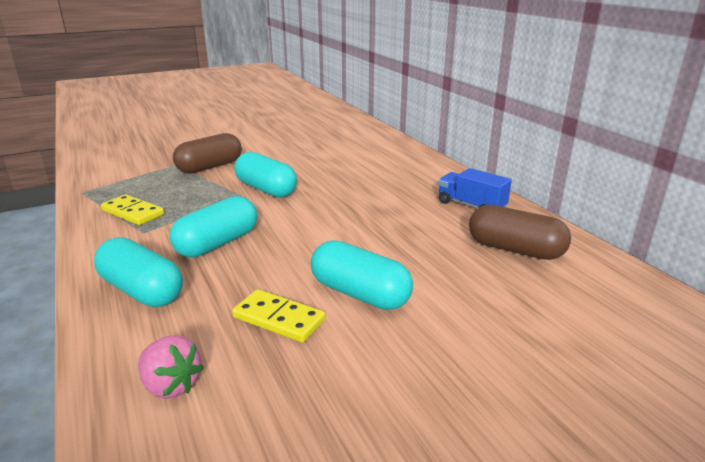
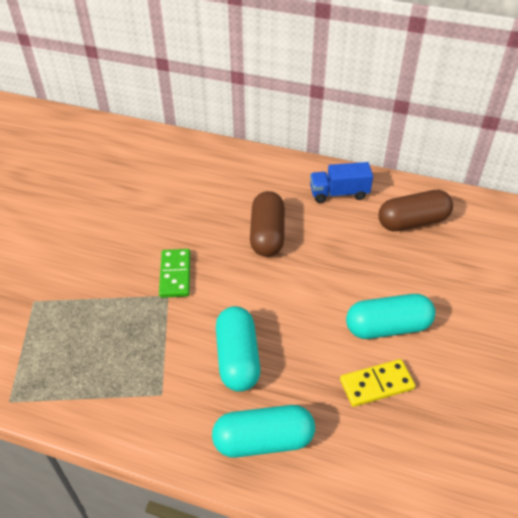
camera: 45 degrees left, 20 degrees up
yellow domino [101,194,164,225] -> none
pink strawberry [138,335,204,399] -> none
brown capsule [173,133,242,174] -> brown capsule moved to [250,191,285,257]
turquoise capsule [234,152,297,198] -> green domino [159,249,190,298]

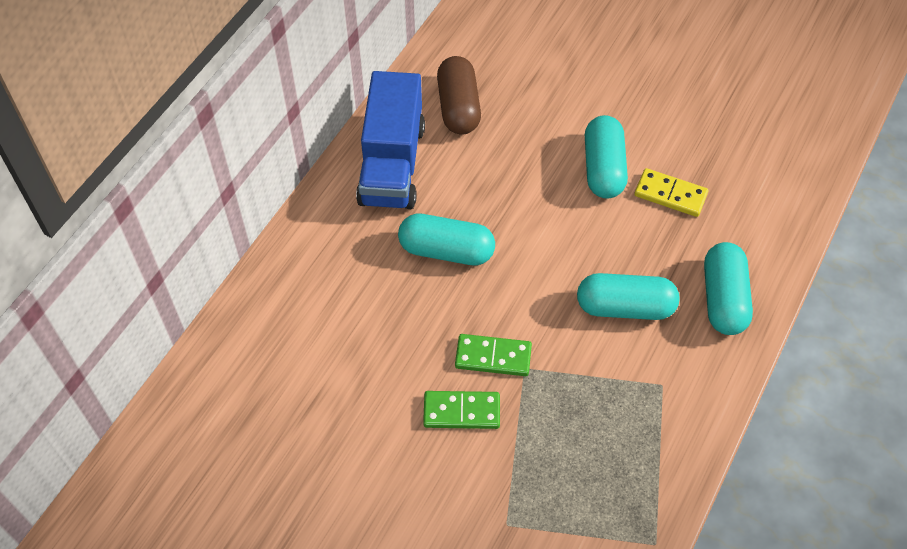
camera: 80 degrees left, 10 degrees up
brown capsule [250,191,285,257] -> turquoise capsule [398,214,495,265]
blue truck [310,162,373,203] -> blue truck [356,71,425,209], size x1.76
yellow domino [340,359,415,407] -> yellow domino turned 60 degrees counterclockwise [634,168,708,217]
none -> green domino [423,391,500,429]

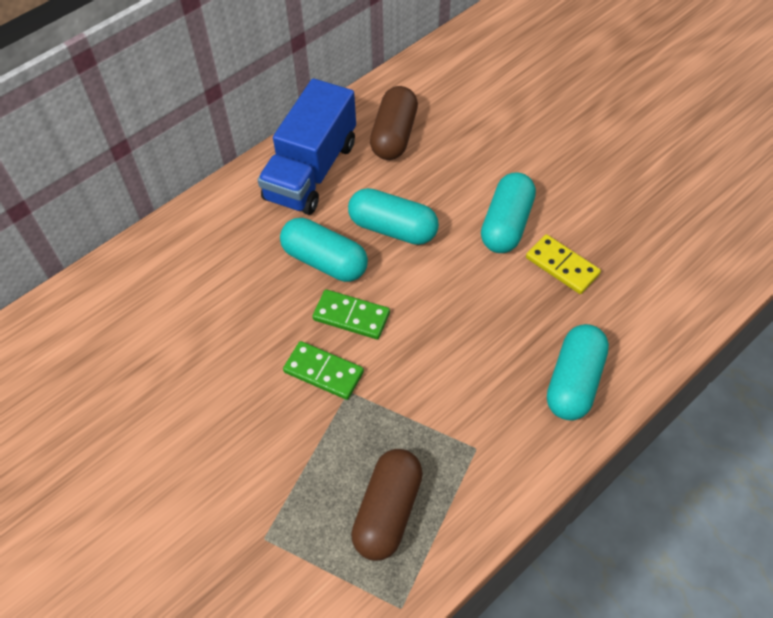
camera: 20 degrees right, 0 degrees up
green domino [423,391,500,429] -> green domino moved to [312,289,390,339]
turquoise capsule [577,273,679,320] -> turquoise capsule moved to [348,188,439,245]
none -> brown capsule [351,449,423,561]

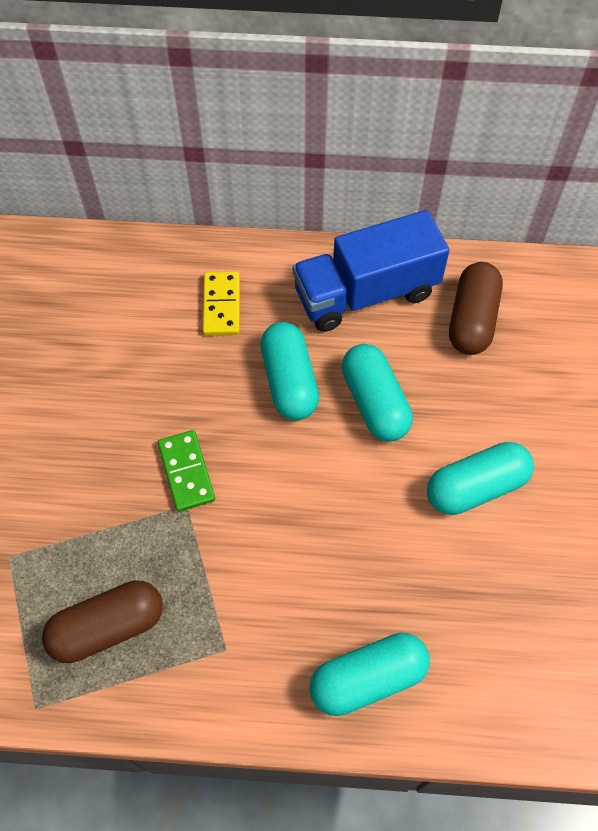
camera: 45 degrees right, 5 degrees up
green domino [312,289,390,339] -> none
brown capsule [370,86,418,160] -> brown capsule turned 45 degrees counterclockwise [449,262,503,355]
yellow domino [526,234,601,294] -> yellow domino moved to [202,271,240,336]

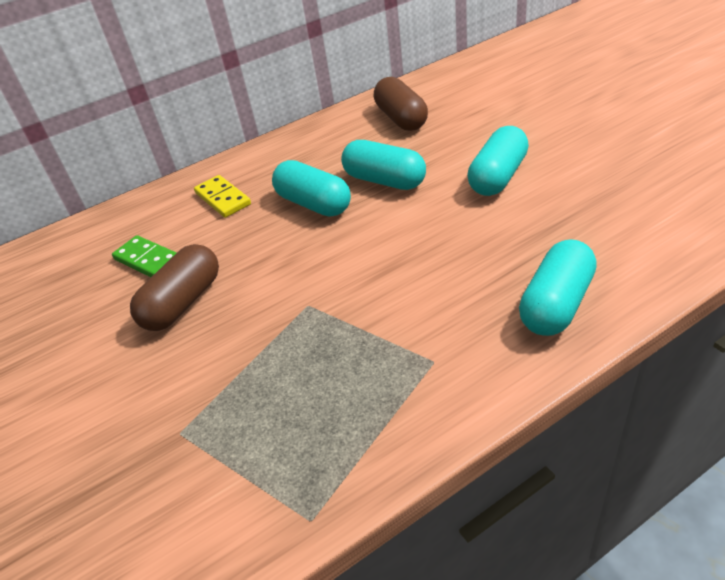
camera: 30 degrees left, 20 degrees down
brown capsule [42,580,163,663] -> brown capsule moved to [130,244,219,331]
green domino [158,430,215,512] -> green domino moved to [112,235,177,277]
blue truck [293,210,450,332] -> none

